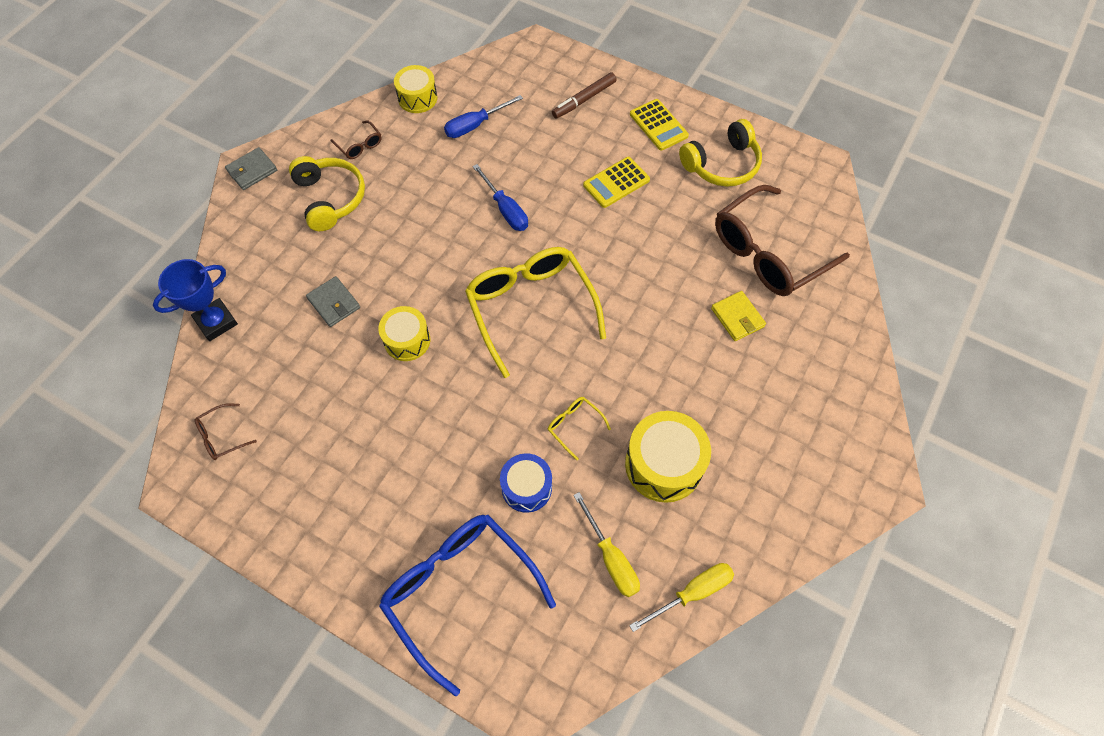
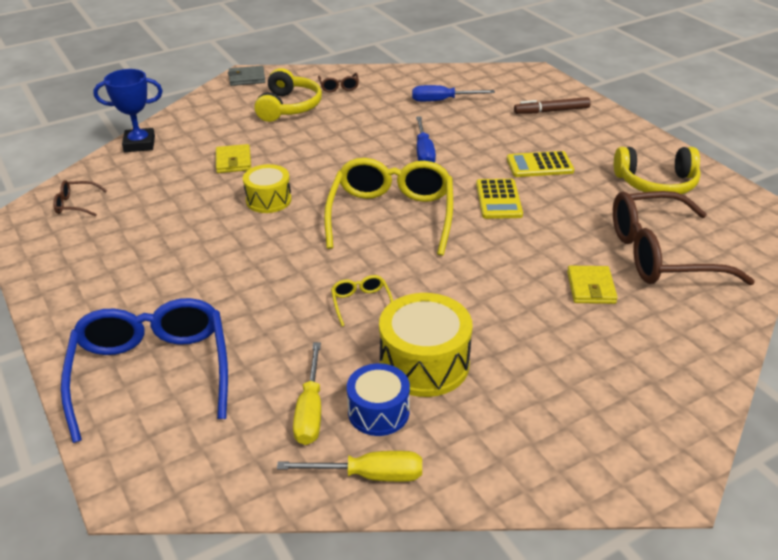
camera: 30 degrees right, 25 degrees down
grey wallet [306,276,360,327] -> yellow wallet [216,144,251,173]
yellow drum [394,65,437,113] -> none
blue drum [500,453,552,513] -> blue drum moved to [347,363,410,436]
yellow calculator [630,99,689,151] -> yellow calculator moved to [476,179,523,219]

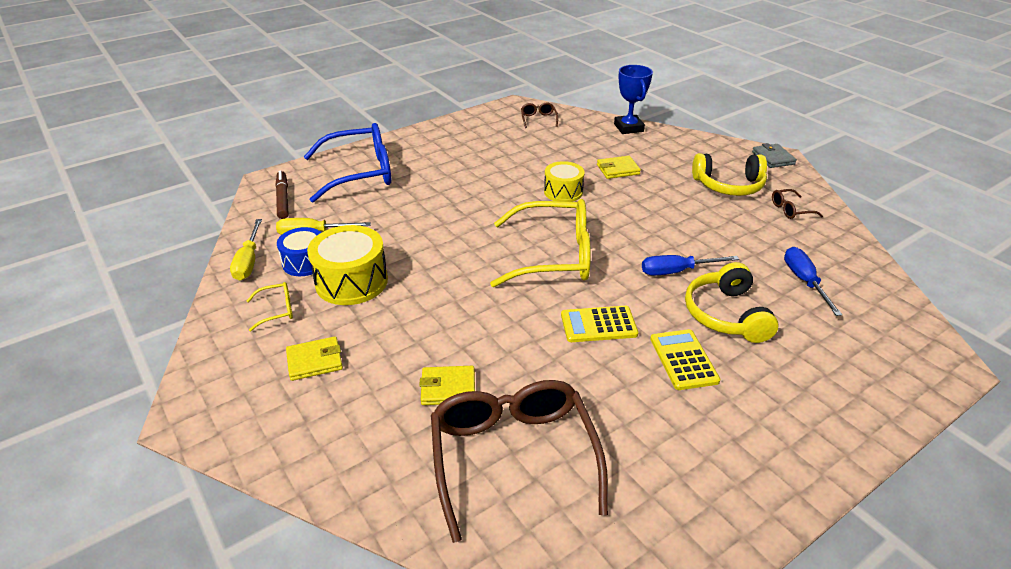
camera: 85 degrees right, 0 degrees up
yellow glasses [331,275,393,327] -> yellow glasses moved to [247,282,293,331]
brown marker [514,97,591,114] -> brown marker moved to [275,170,289,219]
yellow headphones [614,147,701,194] -> yellow headphones moved to [685,262,779,343]
none -> yellow wallet [286,336,343,381]

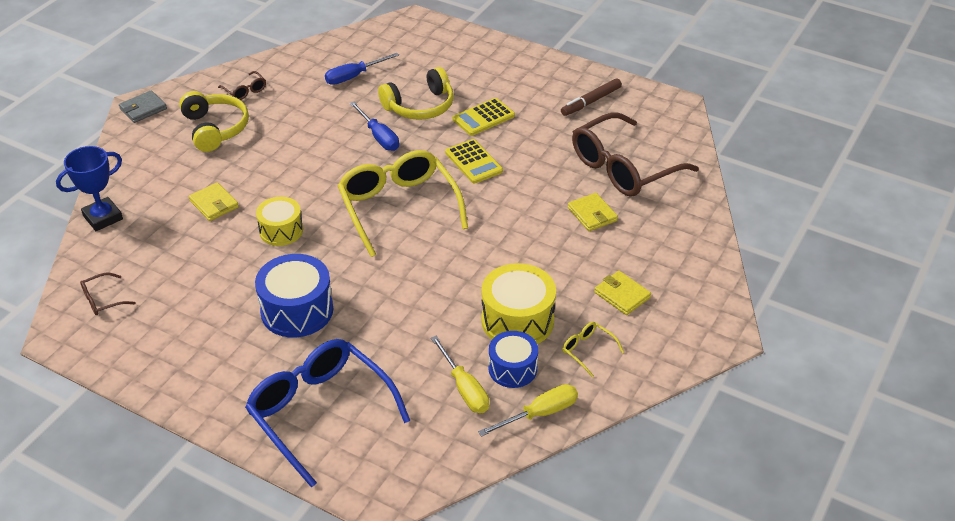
camera: 115 degrees left, 5 degrees up
brown marker [275,170,289,219] -> brown marker moved to [561,78,622,116]
none -> blue drum [255,254,333,338]

